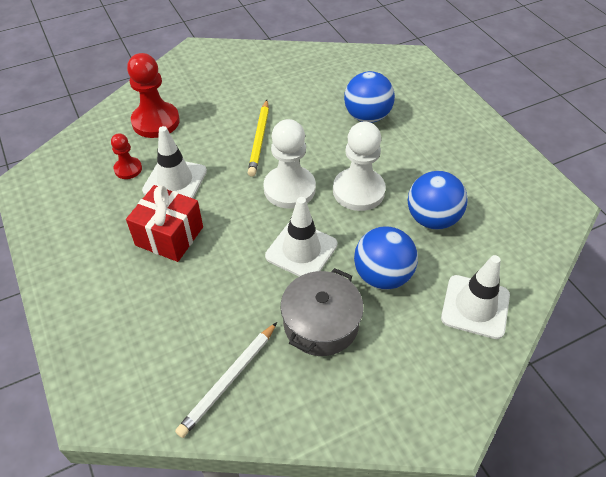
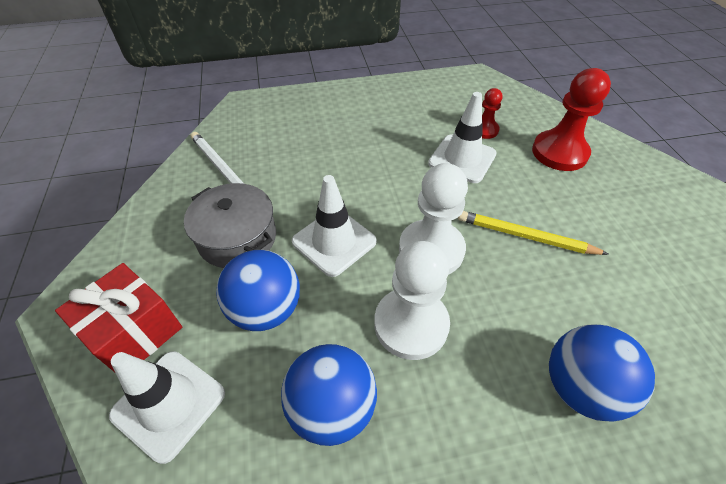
camera: 105 degrees right, 0 degrees up
red gift [126,185,203,262] -> red gift moved to [55,263,182,372]

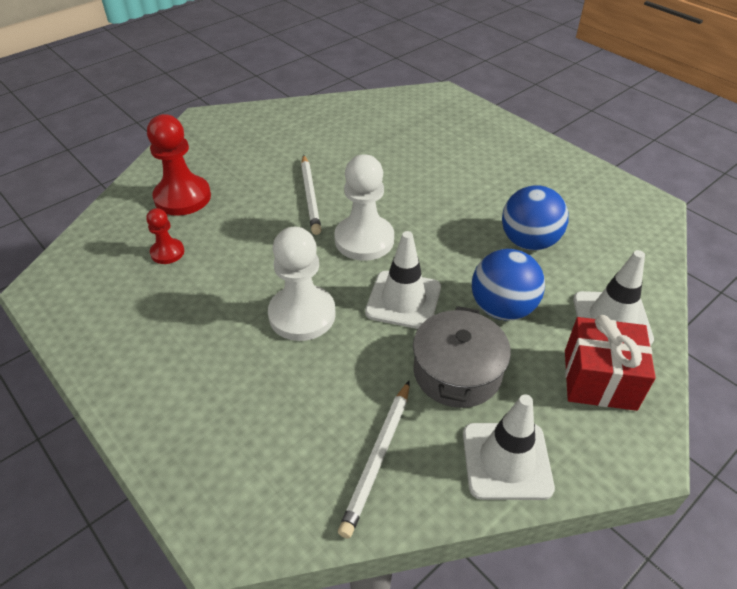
camera: 120 degrees left, 5 degrees down
white pawn [374,241,450,360] -> white pawn moved to [268,227,336,341]
white traffic cone [428,92,497,183] -> white traffic cone moved to [463,394,555,500]
yellow pencil [458,211,609,255] -> white pencil [301,155,321,235]
blue ball [549,324,655,421] -> none

